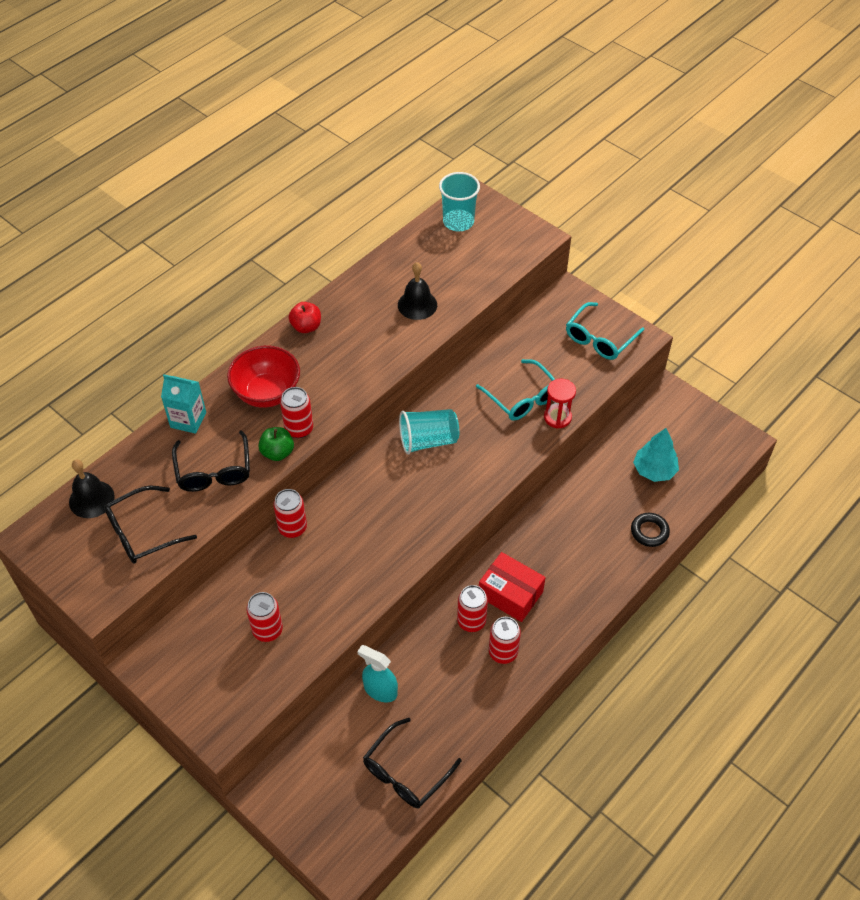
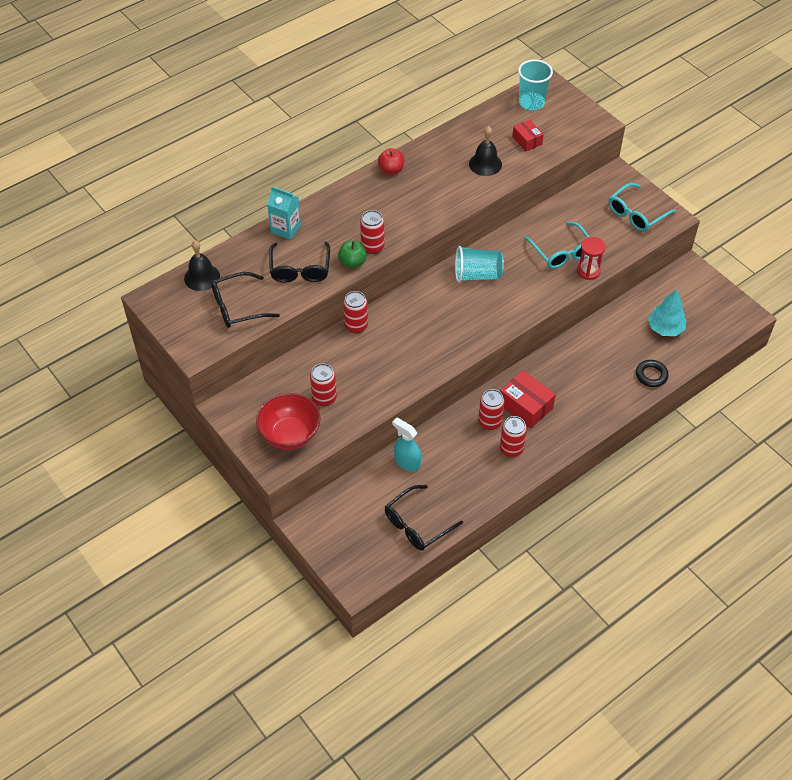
camera: 10 degrees right, 0 degrees up
red bowl [227,346,300,408] -> red bowl moved to [256,393,320,450]
none -> red box [512,120,544,151]

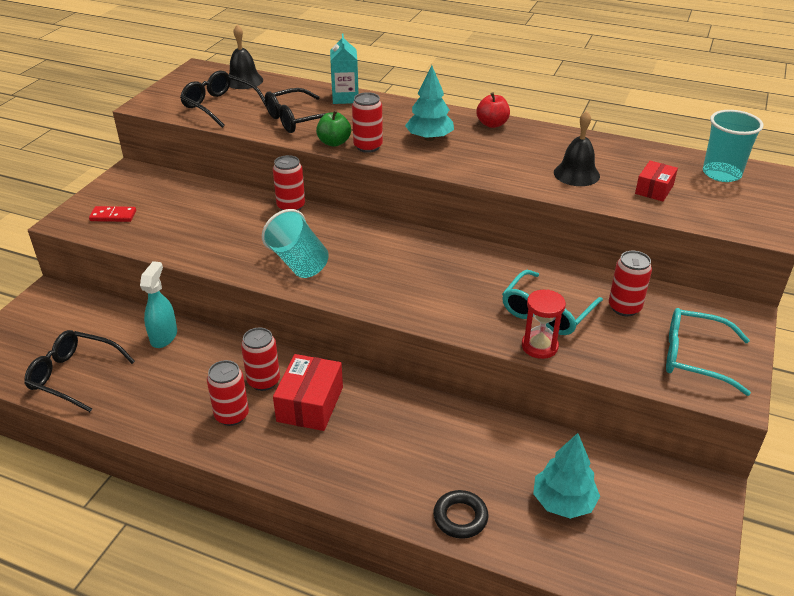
camera: 60 degrees right, 15 degrees down
red bowl [256,393,320,450] -> red domino [89,206,136,222]
red can [310,363,337,406] -> red can moved to [609,251,652,316]
turquoise cup [455,246,504,283] -> turquoise cup moved to [262,209,329,278]
none -> turquoise tree [405,65,454,141]

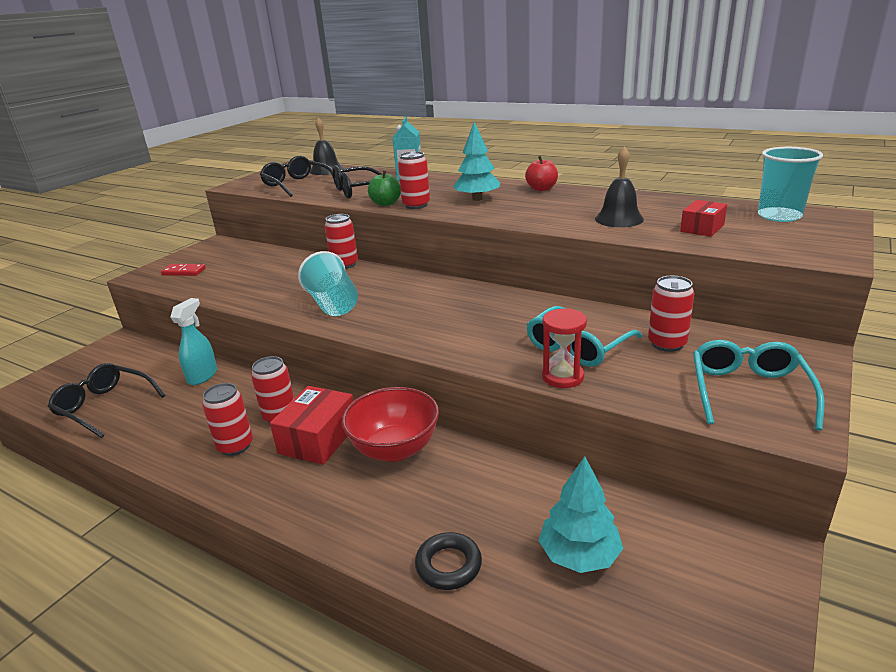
camera: 10 degrees right, 10 degrees down
turquoise glasses [666,308,751,396] -> turquoise glasses turned 75 degrees clockwise [693,340,825,431]
none -> red bowl [341,387,439,462]

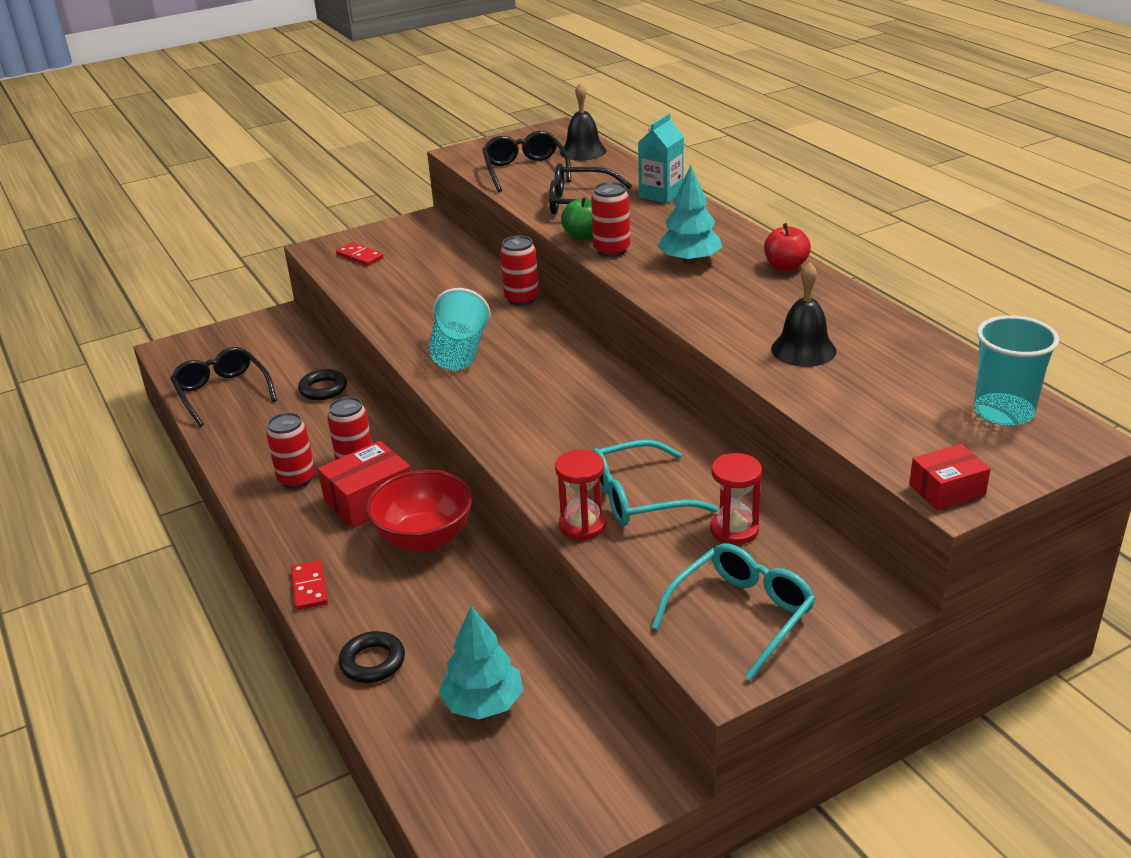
camera: 30 degrees right, 5 degrees up
turquoise spray bottle [170,298,217,385] -> black ring [298,369,347,400]
red can [648,276,695,352] -> red hourglass [710,453,762,545]
red box [680,200,727,237] -> red box moved to [909,444,991,510]
none -> red domino [291,560,328,610]

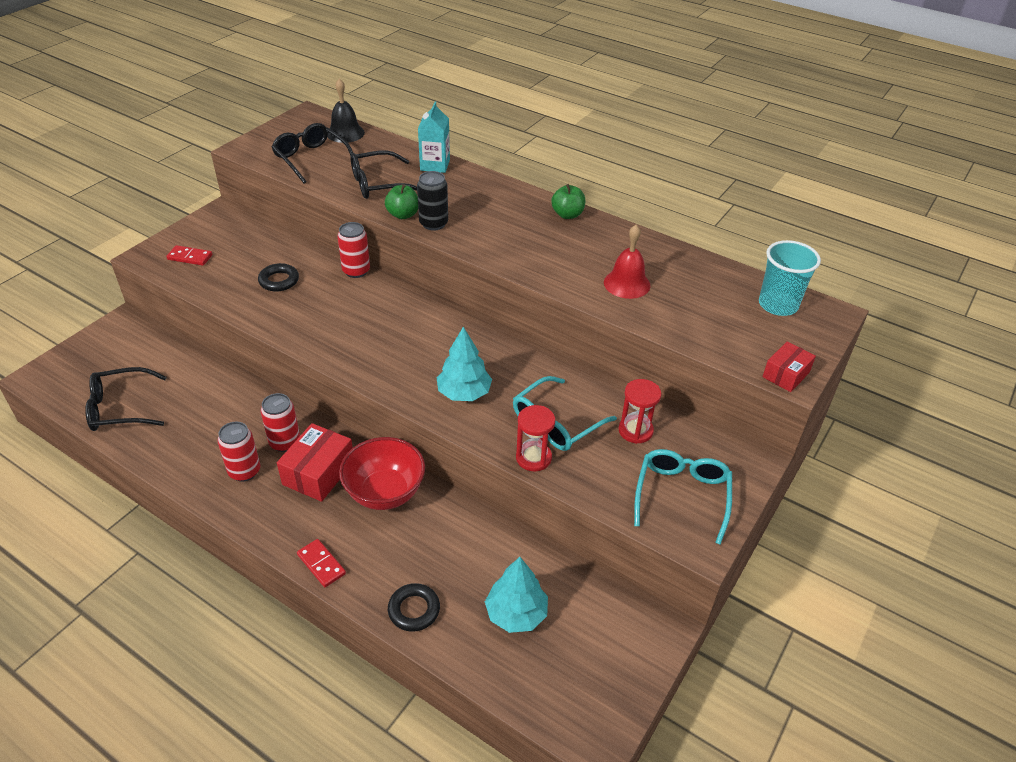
camera: 30 degrees left, 10 degrees up
black glasses [170,347,277,427] -> black glasses turned 45 degrees counterclockwise [85,367,167,431]
black ring [298,369,347,400] -> black ring moved to [258,263,299,292]
turquoise cup [429,288,491,370] -> none
red can [591,182,630,257] -> black can [417,171,448,231]
turquoise tree [657,165,722,264] -> turquoise tree moved to [436,327,492,401]
red apple [764,223,811,271] -> green apple [551,184,585,219]
black bell [771,262,837,367] -> red bell [604,225,650,299]

